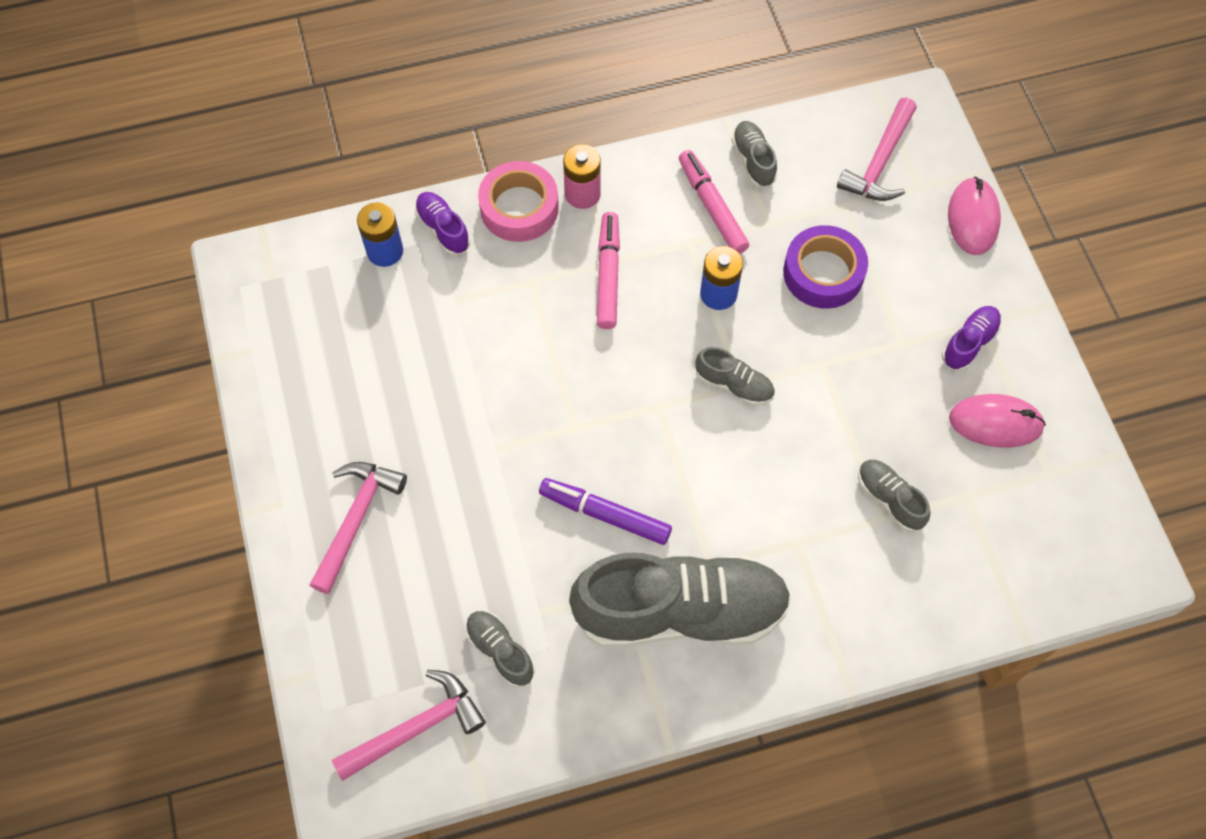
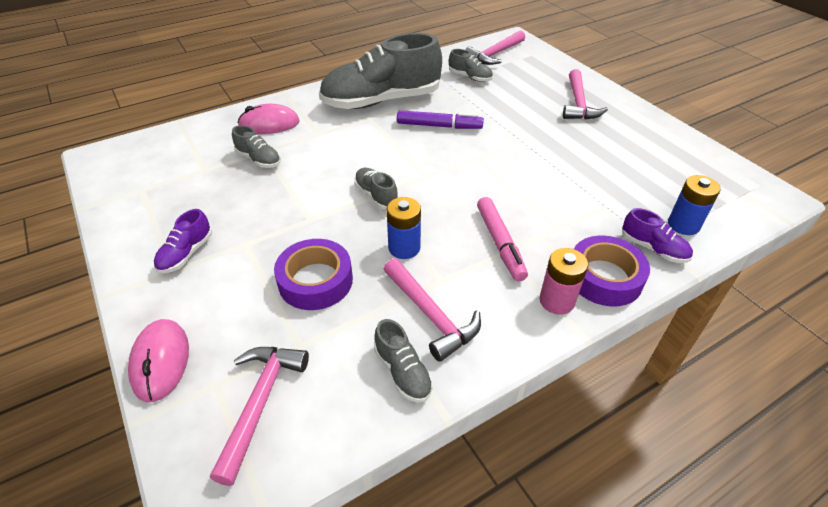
camera: 165 degrees right, 20 degrees down
pink tape [478,161,559,242] -> purple tape [574,236,650,306]
pink marker [679,150,749,254] -> pink hammer [383,258,481,362]
grey shoe [695,347,775,405] -> grey shoe turned 45 degrees clockwise [354,168,398,209]
pink mouse [949,394,1046,448] -> pink mouse moved to [237,104,300,134]

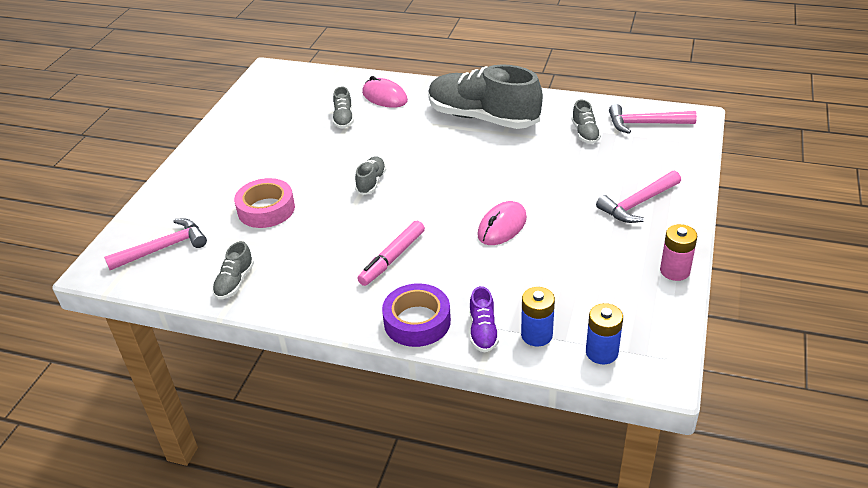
camera: 50 degrees right, 5 degrees down
pink mouse [128,319,189,402] -> pink mouse moved to [478,201,527,245]
purple shoe [154,209,212,273] -> none
purple tape [274,239,353,310] -> pink tape [234,178,295,228]
pink hammer [383,258,481,362] -> none
blue battery [387,197,421,259] -> blue battery moved to [586,303,623,364]
purple marker [397,110,484,129] -> none
pink battery [539,248,588,314] -> pink battery moved to [660,224,697,281]

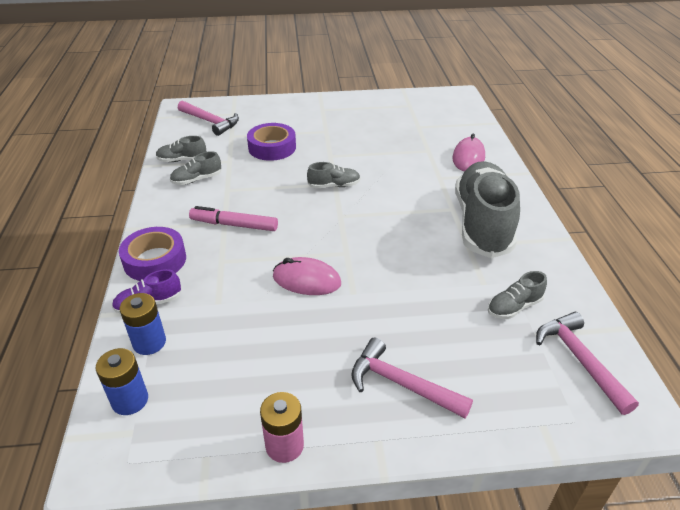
camera: 65 degrees right, 0 degrees up
pink tape [234,178,295,228] -> purple tape [247,123,296,161]
grey shoe [333,87,354,129] -> grey shoe moved to [170,151,221,185]

